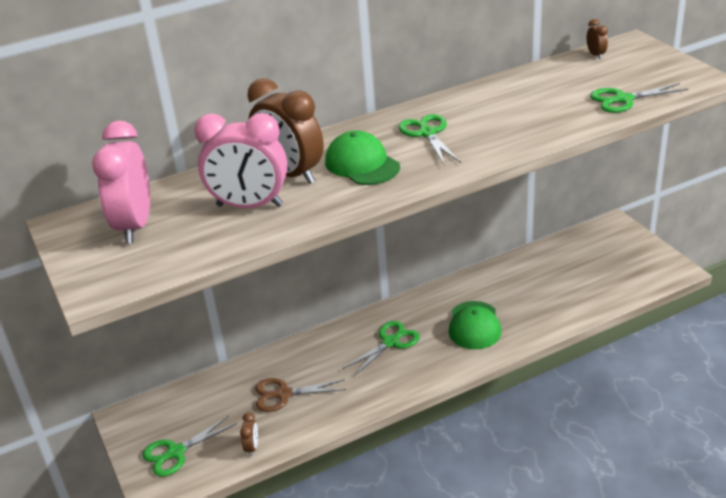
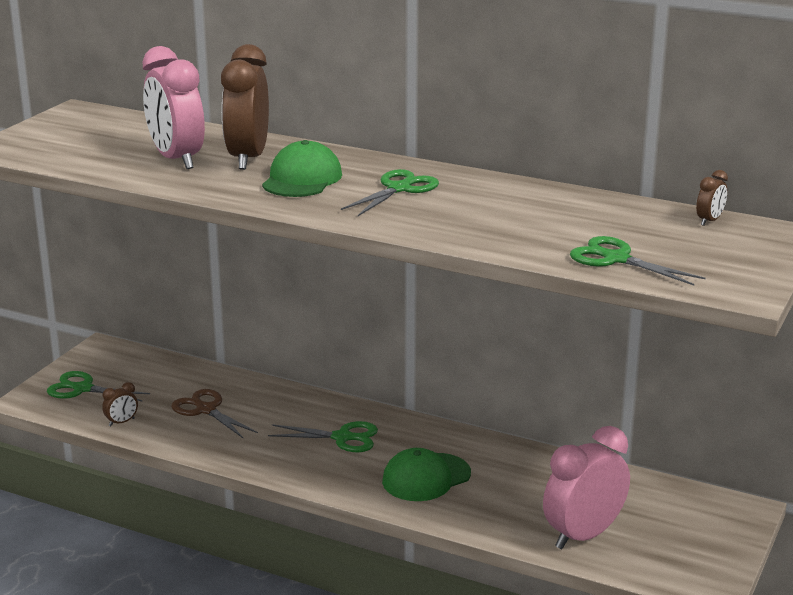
camera: 50 degrees right, 10 degrees down
pink clock [92,120,150,244] -> pink clock moved to [543,426,630,549]

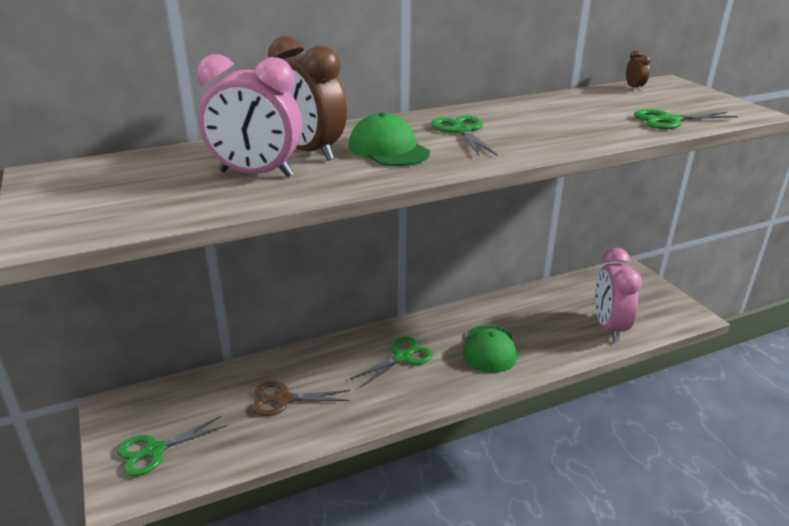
camera: 50 degrees left, 5 degrees up
brown clock [102,382,138,426] -> none

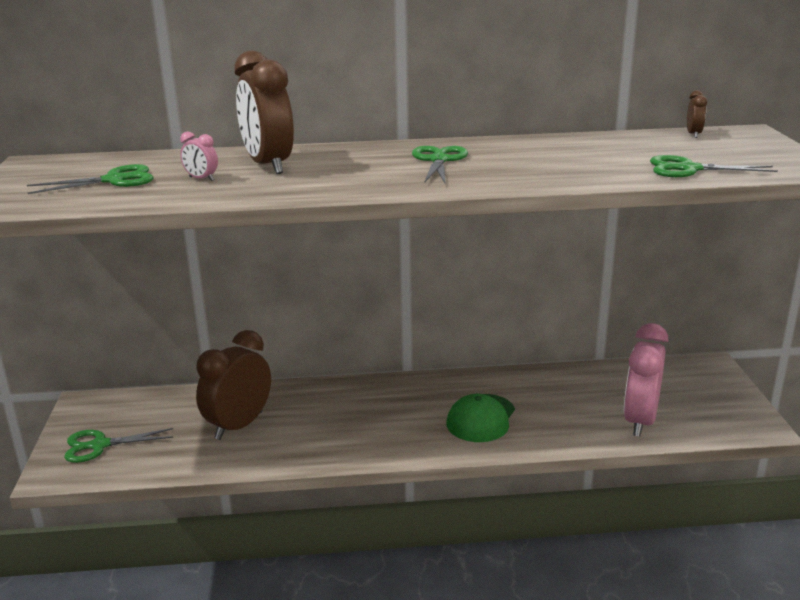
camera: 20 degrees right, 5 degrees down
pink clock [196,54,302,177] -> pink clock [180,132,218,181], size x0.42
brown scissors [252,381,350,416] -> brown clock [196,330,271,440]
green cap [348,112,430,166] -> none
green scissors [350,337,433,388] -> green scissors moved to [27,164,154,194]

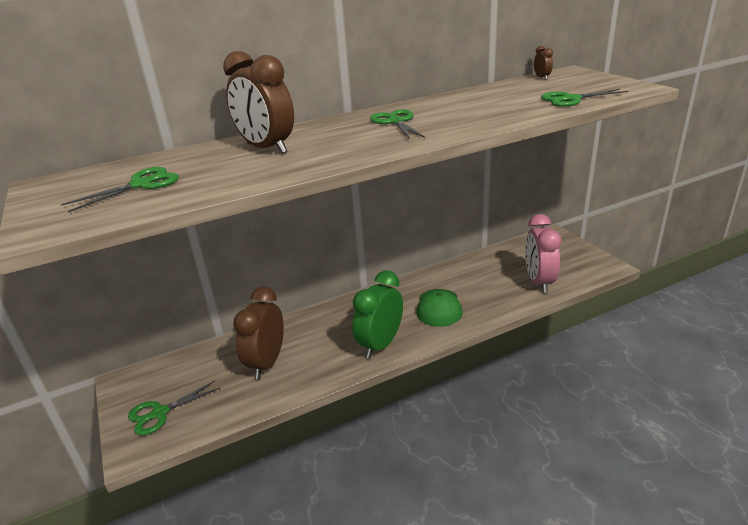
camera: 20 degrees left, 5 degrees up
pink clock [180,132,218,181] -> none
none -> green clock [352,270,403,359]

